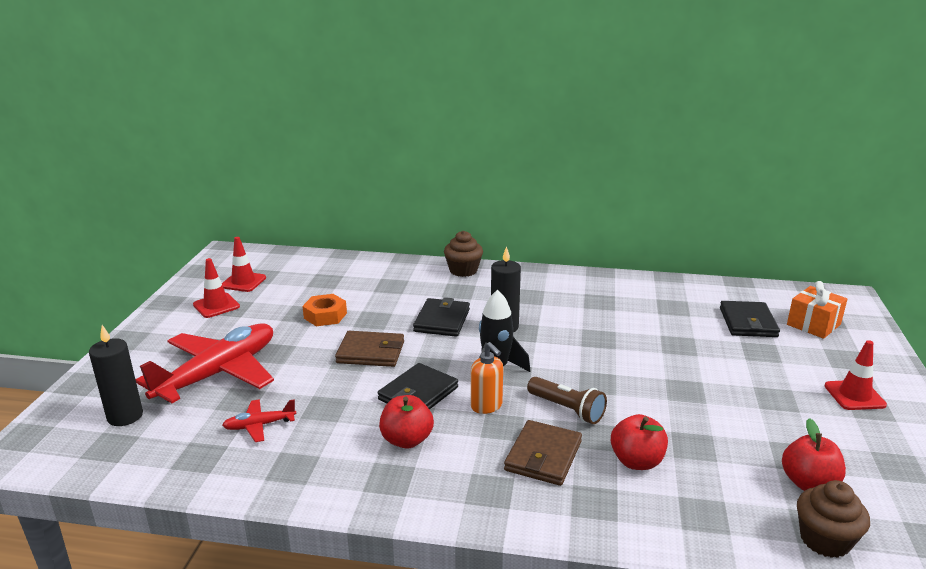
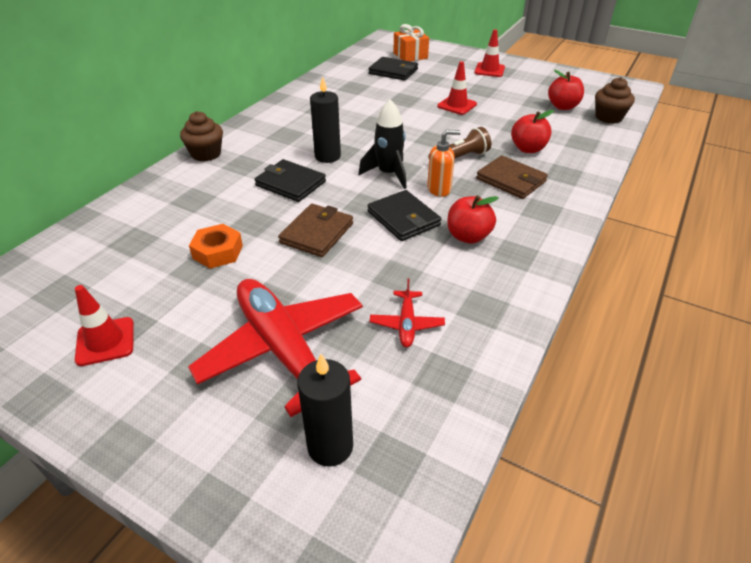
camera: 70 degrees left, 15 degrees up
red traffic cone [222,237,266,292] -> red traffic cone moved to [437,61,477,115]

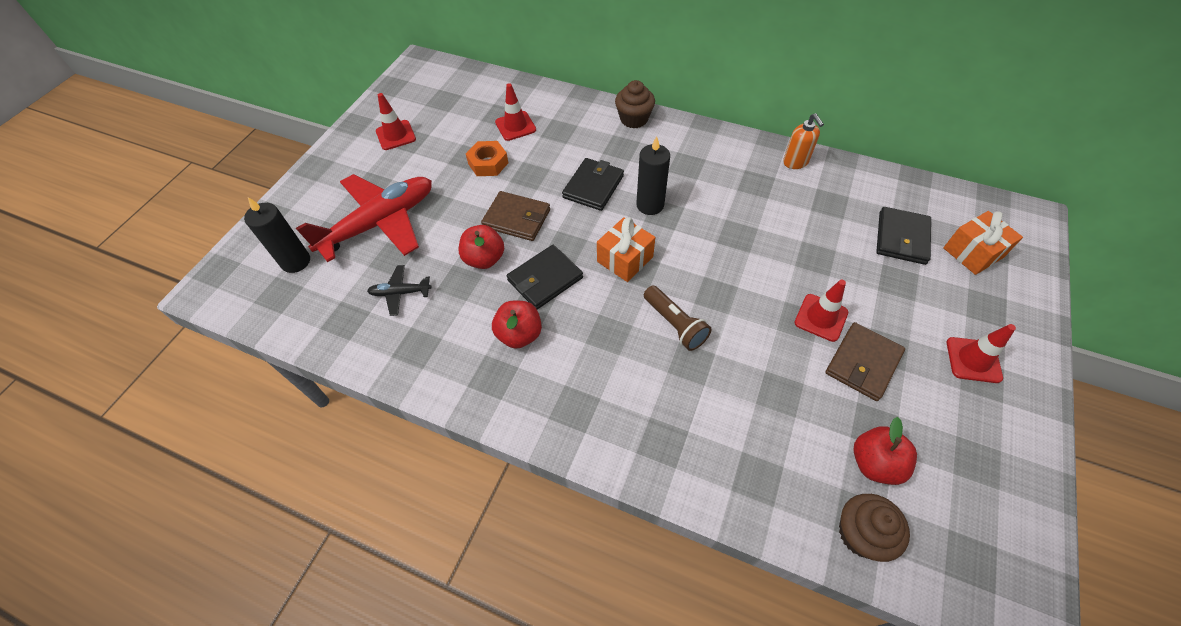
camera: 85 degrees right, 15 degrees up
black rocket [359,100,406,189] -> orange gift [597,217,655,282]
red plane [370,278,445,347] -> black plane [367,265,432,316]
orange soap dispenser [427,130,461,197] -> orange soap dispenser moved to [783,113,824,169]
brown wallet [476,155,548,199] -> brown wallet moved to [825,322,905,401]
red apple [511,110,554,153] -> red apple moved to [459,225,504,269]
none -> red traffic cone [495,83,536,141]

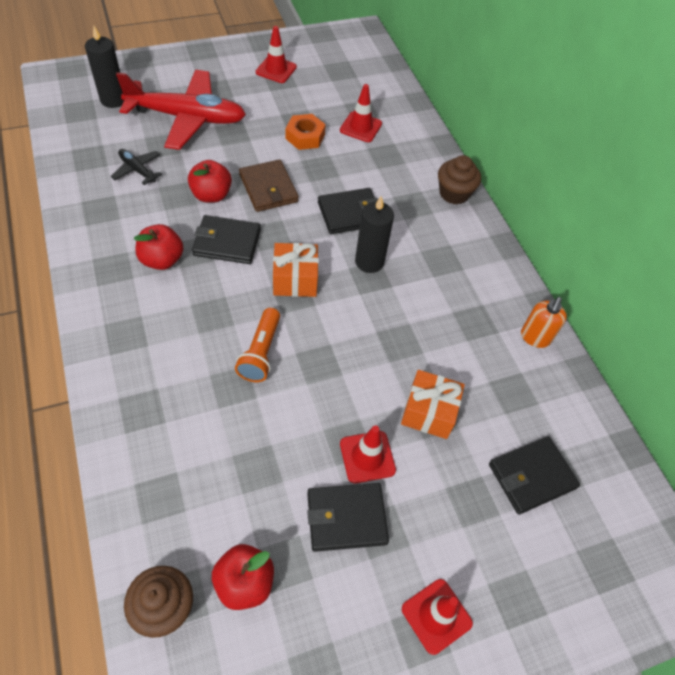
camera: 40 degrees right, 0 degrees up
brown flashlight [644,286,712,351] -> orange flashlight [235,308,280,382]
brown wallet [825,322,905,401] -> black wallet [307,483,389,552]
orange gift [943,211,1023,275] -> orange gift moved to [401,370,465,439]

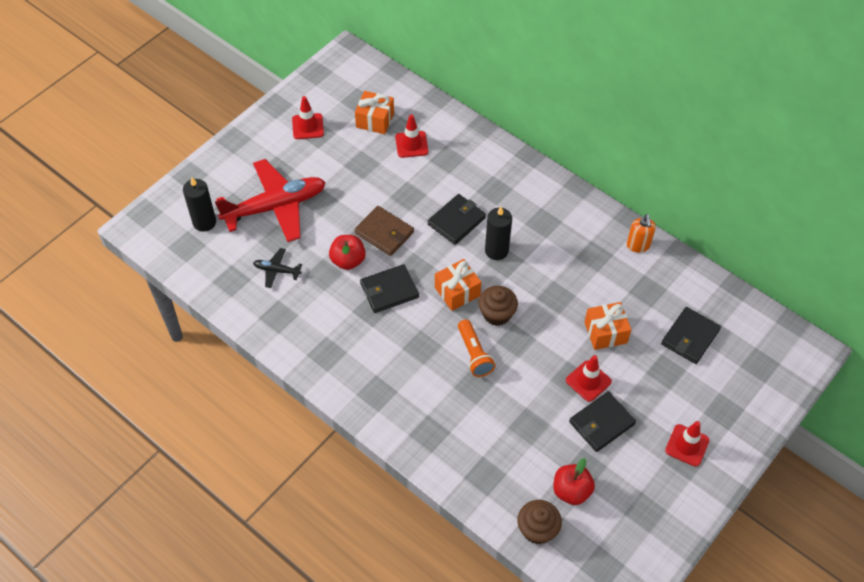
camera: 25 degrees left, 0 degrees up
red apple [134,224,183,270] -> none
orange nut [286,114,326,150] -> none
brown cupcake [438,155,481,205] -> brown cupcake moved to [478,286,518,326]
none -> orange gift [355,91,394,134]

